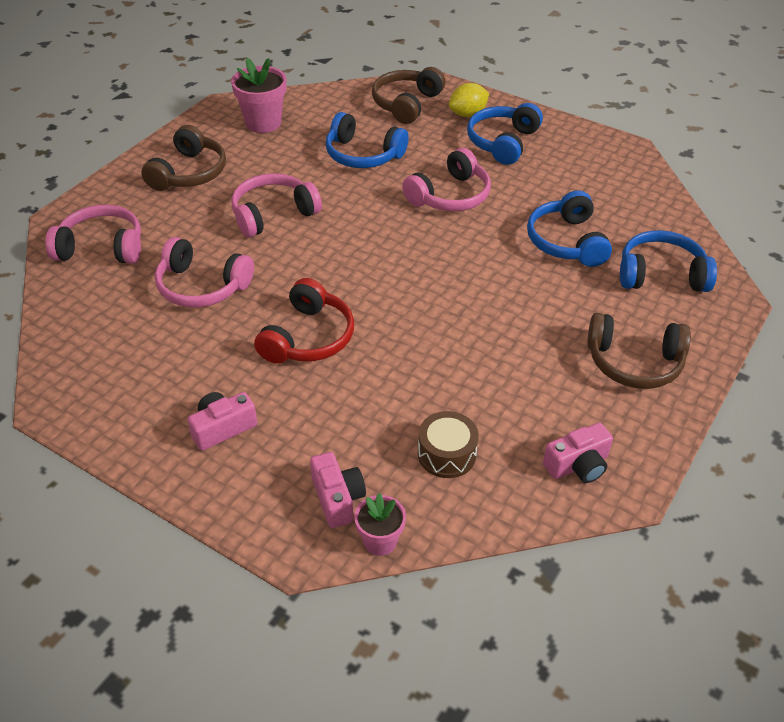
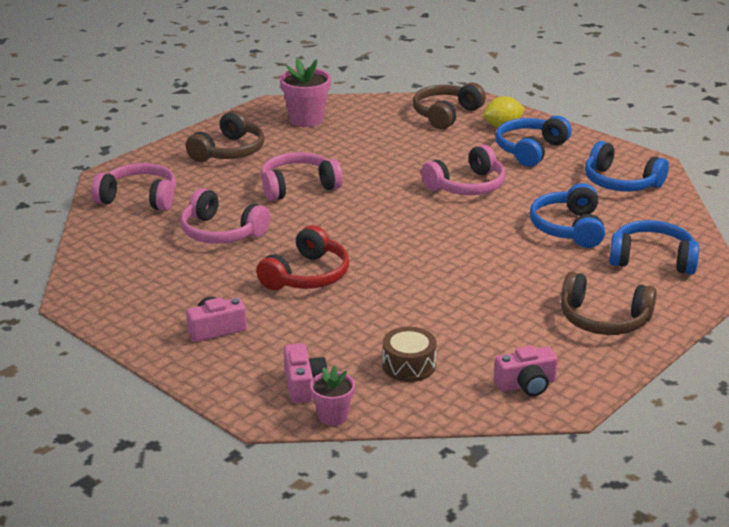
camera: 10 degrees right, 15 degrees down
blue headphones [325,112,409,168] -> blue headphones moved to [585,141,669,192]

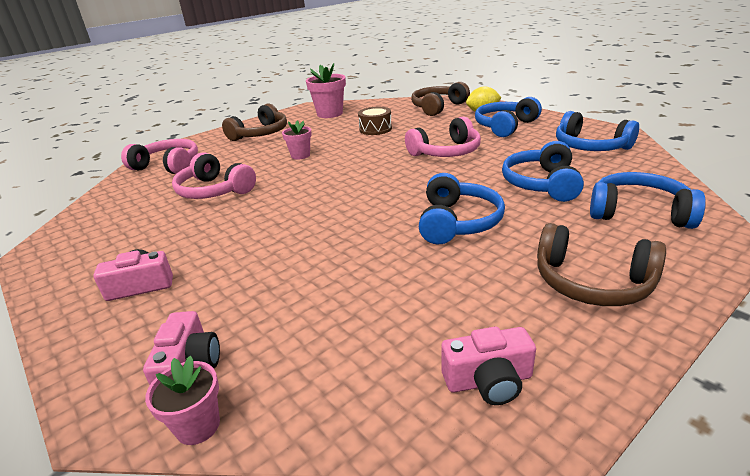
camera: 10 degrees right, 0 degrees up
red headphones [256,225,349,290] -> none
pink headphones [261,152,343,201] -> pink flower pot [282,121,312,160]
brown drum [383,327,436,382] -> brown drum moved to [358,107,392,135]
none -> blue headphones [419,173,505,244]

